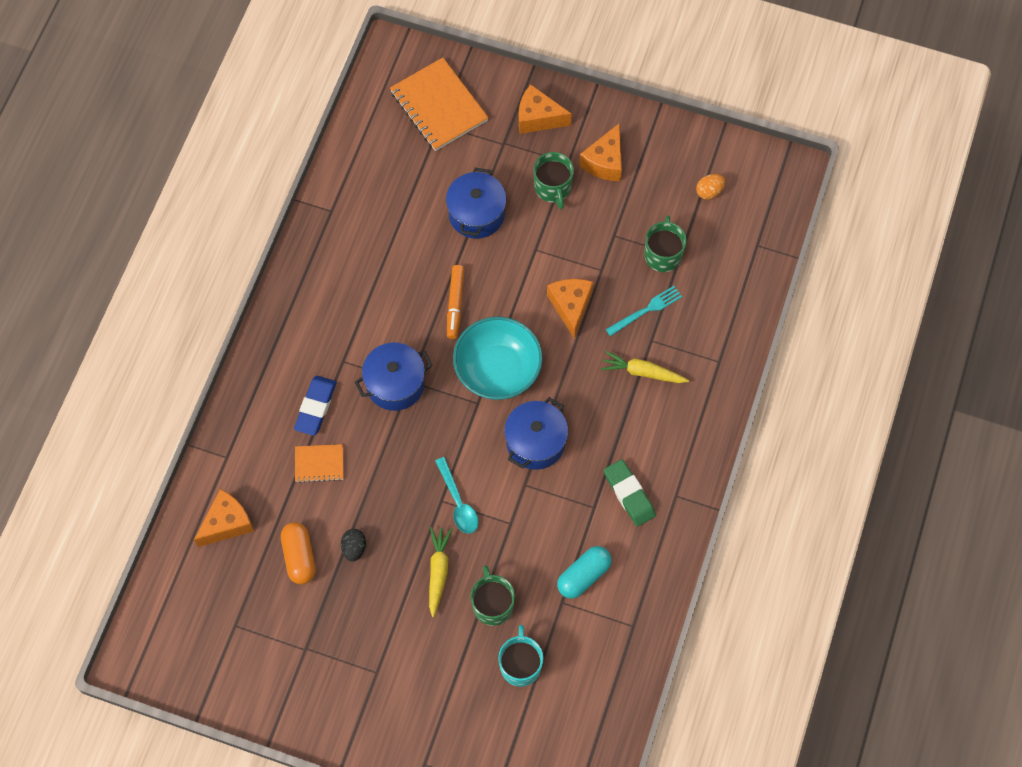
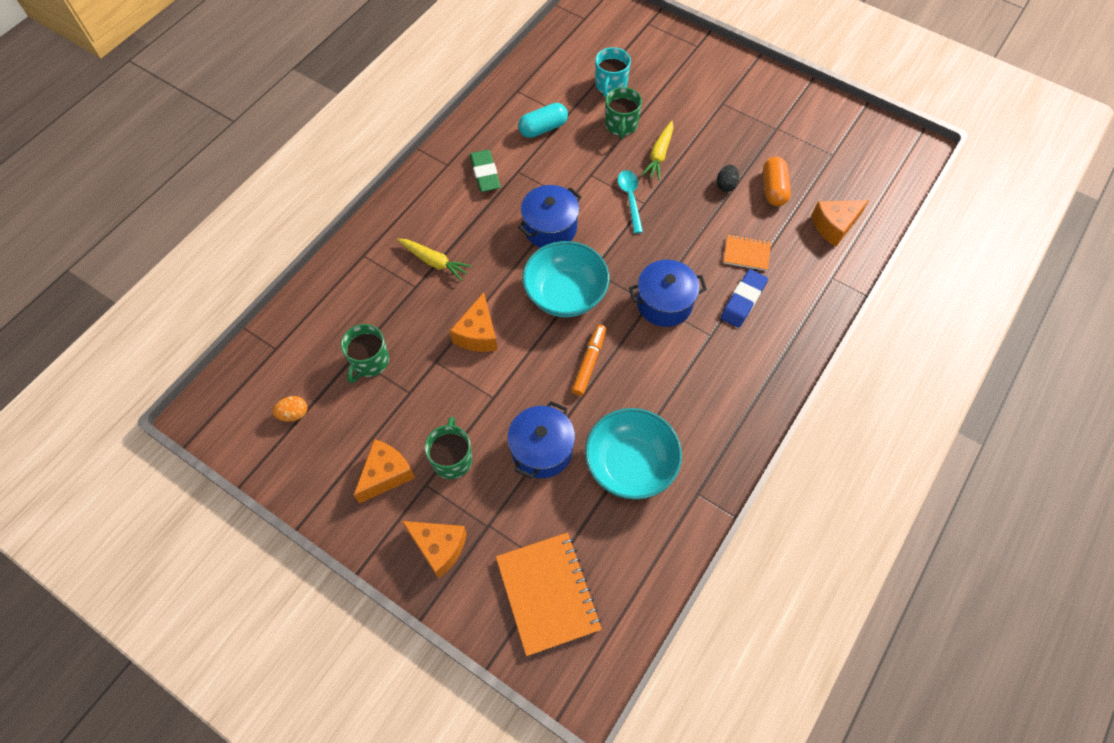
camera: 165 degrees left, 5 degrees down
turquoise fork [605,286,682,336] -> none
none -> turquoise bowl [585,408,682,500]

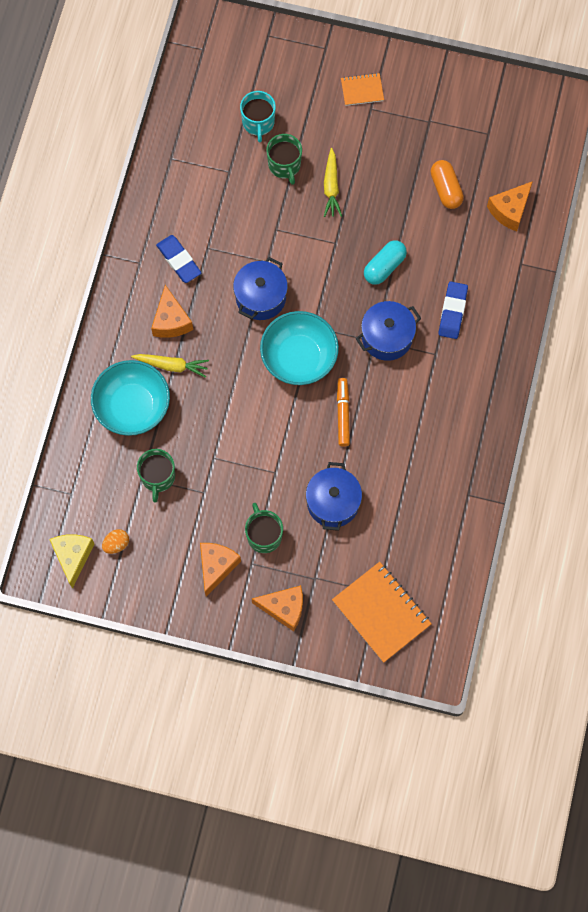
camera: 20 degrees left, 10 degrees up
orange cheese [450,292,497,352] -> orange cheese moved to [151,285,193,338]
green eraser [470,150,501,192] -> blue eraser [156,235,201,283]
turquoise capsule [518,103,568,138] -> turquoise capsule moved to [364,240,407,285]
turquoise bowl [585,408,682,500] -> turquoise bowl moved to [91,360,170,436]
turquoise spoon [618,170,643,233] -> none
black egg [717,165,739,192] -> none
orange notebook [723,234,771,271] -> orange notebook moved to [341,73,384,106]
none -> yellow cheese [49,534,94,589]

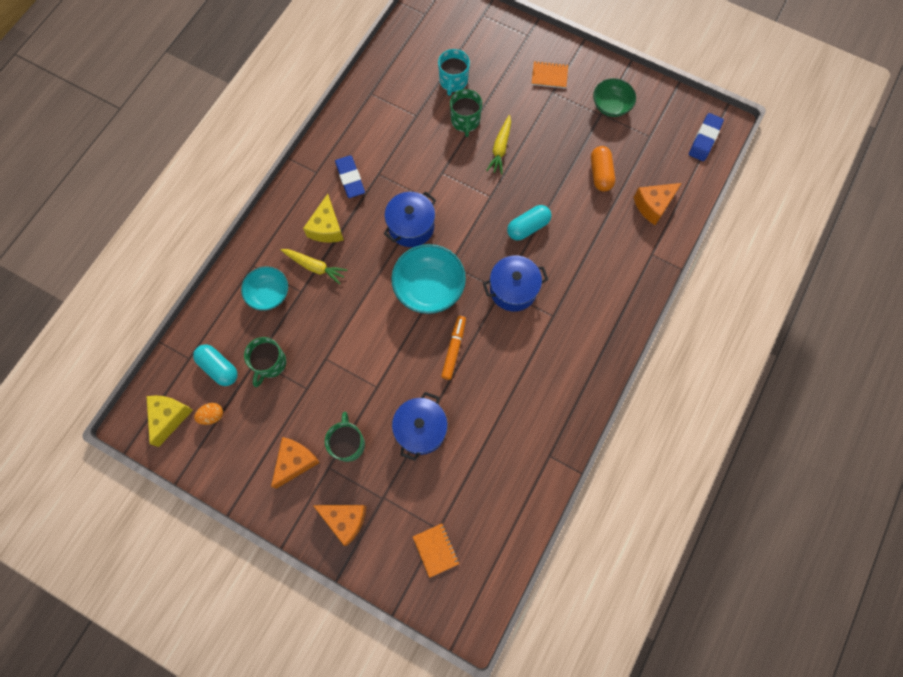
camera: 15 degrees right, 0 degrees up
turquoise bowl [91,360,170,436] -> turquoise bowl [241,267,288,311], size x0.64
orange cheese [151,285,193,338] -> yellow cheese [303,194,344,243]
orange notebook [332,562,432,663] -> orange notebook [413,523,459,578], size x0.53
blue eraser [438,282,468,339] -> blue eraser moved to [689,113,724,161]
none -> turquoise capsule [193,344,238,386]
none -> green bowl [593,78,636,117]

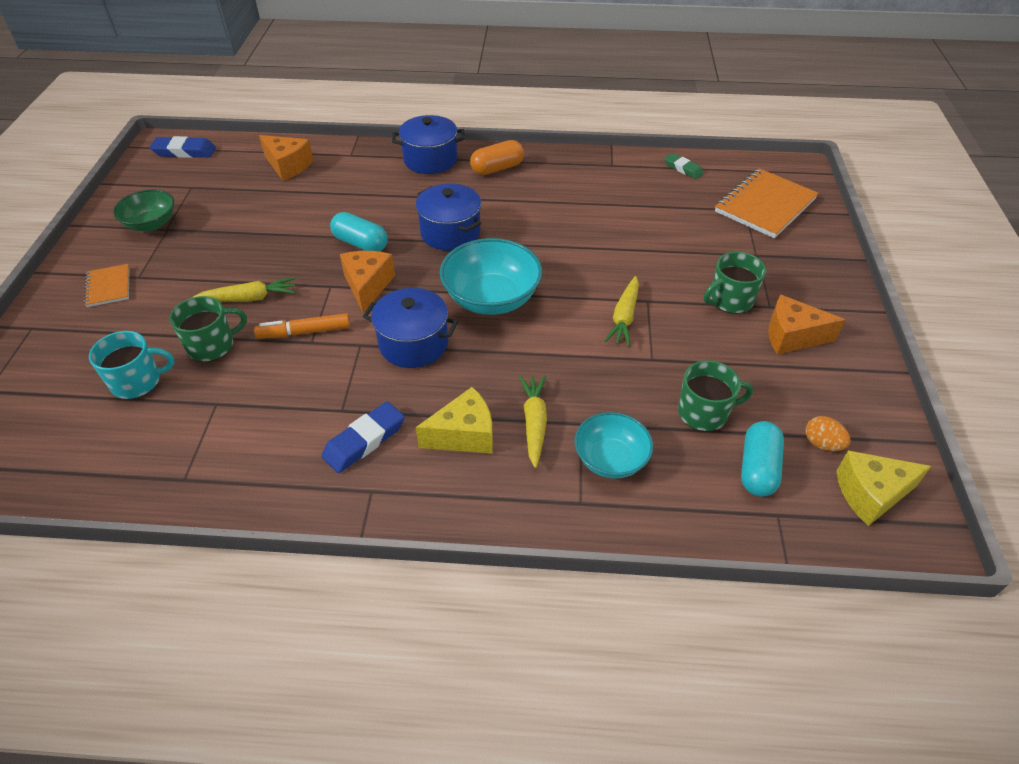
camera: 115 degrees left, 25 degrees down
orange cheese [313,505,366,546] -> orange cheese moved to [340,251,395,313]
blue pot [392,392,448,461] -> blue pot moved to [392,115,465,174]
orange notebook [413,523,459,578] -> orange notebook [715,168,819,238], size x1.89
orange marker [441,316,466,380] -> orange marker moved to [254,313,350,339]
orange capsule [591,146,615,192] -> orange capsule moved to [470,140,524,175]
none -> yellow carrot [605,276,639,347]
none -> green eraser [664,153,704,179]

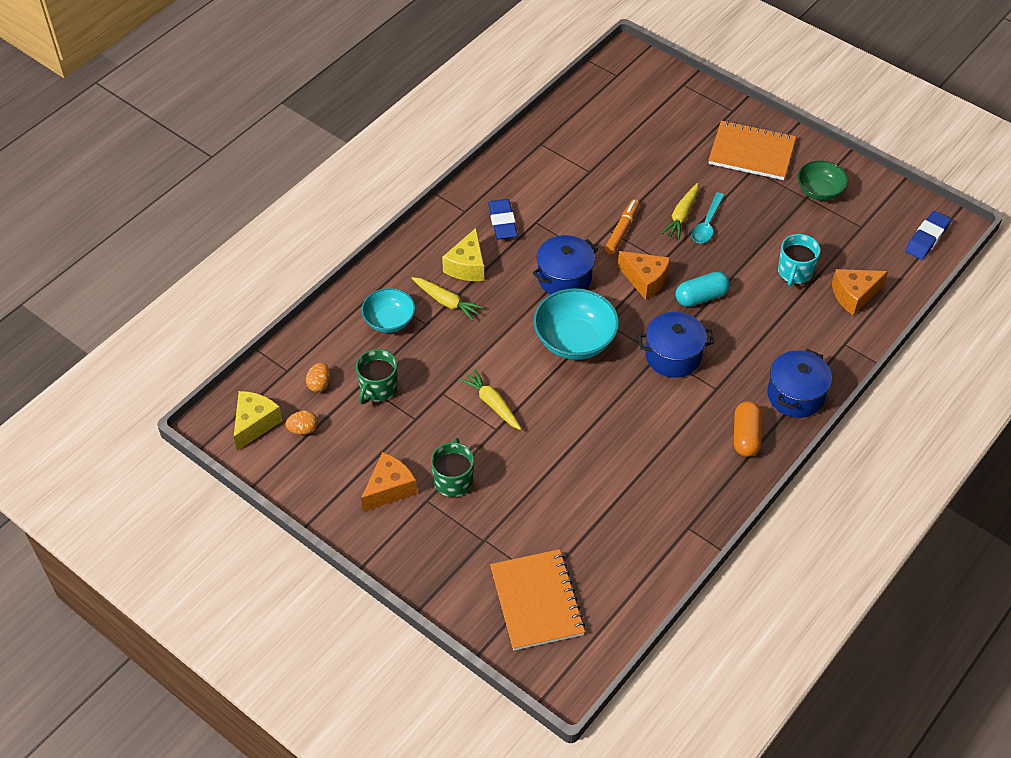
camera: 125 degrees right, 5 degrees up
orange notebook [84,264,130,307] -> orange notebook [708,120,796,180], size x1.89
turquoise mug [89,331,175,399] -> turquoise mug moved to [778,234,821,286]
green mug [170,296,247,362] -> none
green eraser [664,153,704,179] -> none
turquoise capsule [741,421,784,497] -> orange egg [306,363,330,392]
none -> turquoise spoon [692,192,725,243]

